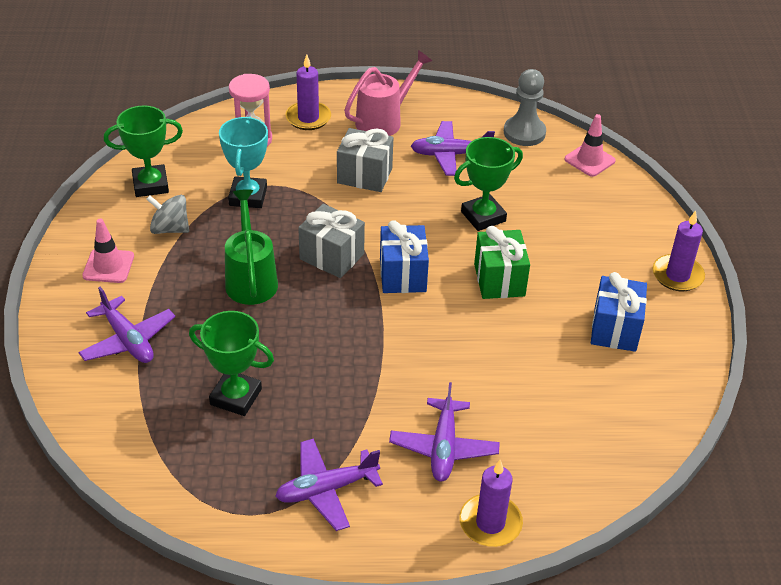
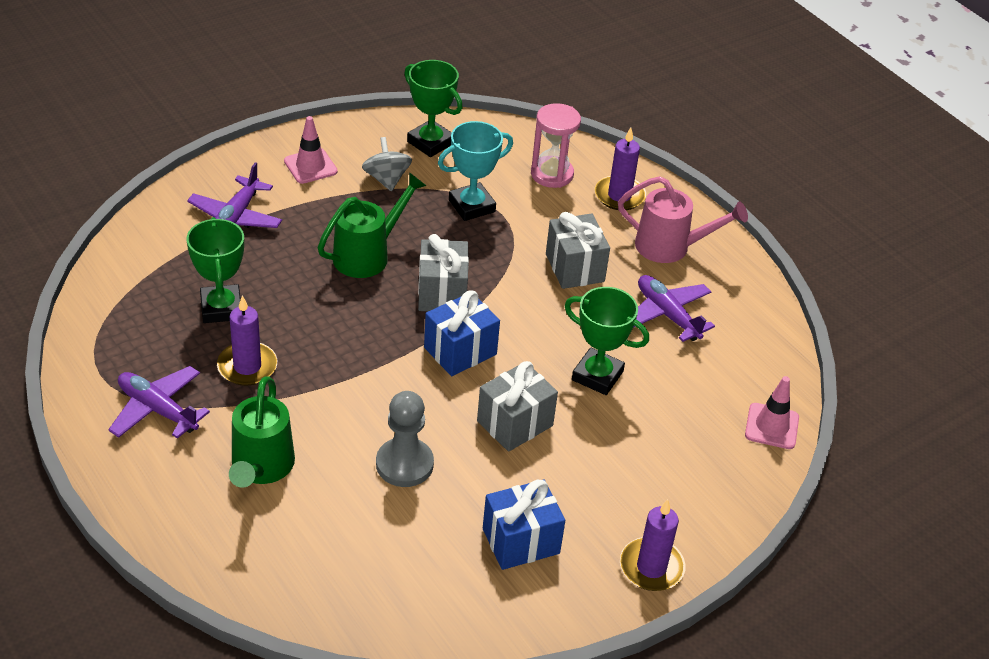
camera: 55 degrees right, 0 degrees up
purple plane [389,382,500,482] -> green watering can [229,376,295,488]
purple candle [459,460,523,547] -> purple candle moved to [217,295,277,386]
green gift [474,226,530,299] -> grey gift [477,361,558,452]
grey pawn [504,69,546,146] -> grey pawn moved to [376,391,434,487]

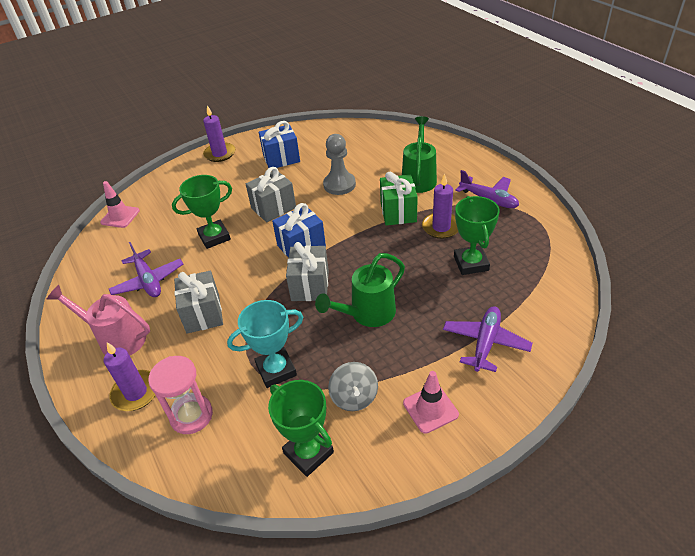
camera: 170 degrees left, 0 degrees up
green trophy [564,287,649,395] -> green trophy turned 60 degrees counterclockwise [172,175,232,249]
none -> green gift [380,172,418,226]

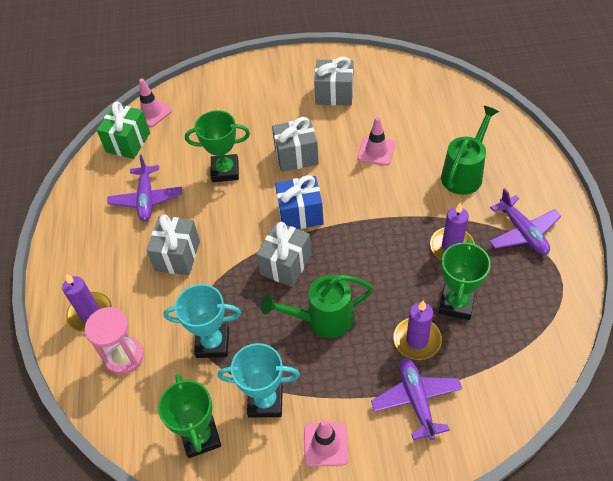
camera: 25 degrees right, 10 degrees up
pink watering can [47,285,150,356] -> none
purple candle [203,105,235,162] -> purple candle moved to [393,301,442,360]
blue gift [259,121,300,168] -> grey gift [314,57,353,106]
grey pawn [323,134,356,195] -> pink traffic cone [358,117,395,166]
grey spinning top [328,362,378,411] -> turquoise trophy [218,343,300,418]
green gift [380,172,418,226] -> green gift moved to [97,101,150,159]
purple plane [443,306,532,372] -> purple plane turned 60 degrees counterclockwise [371,358,463,440]

